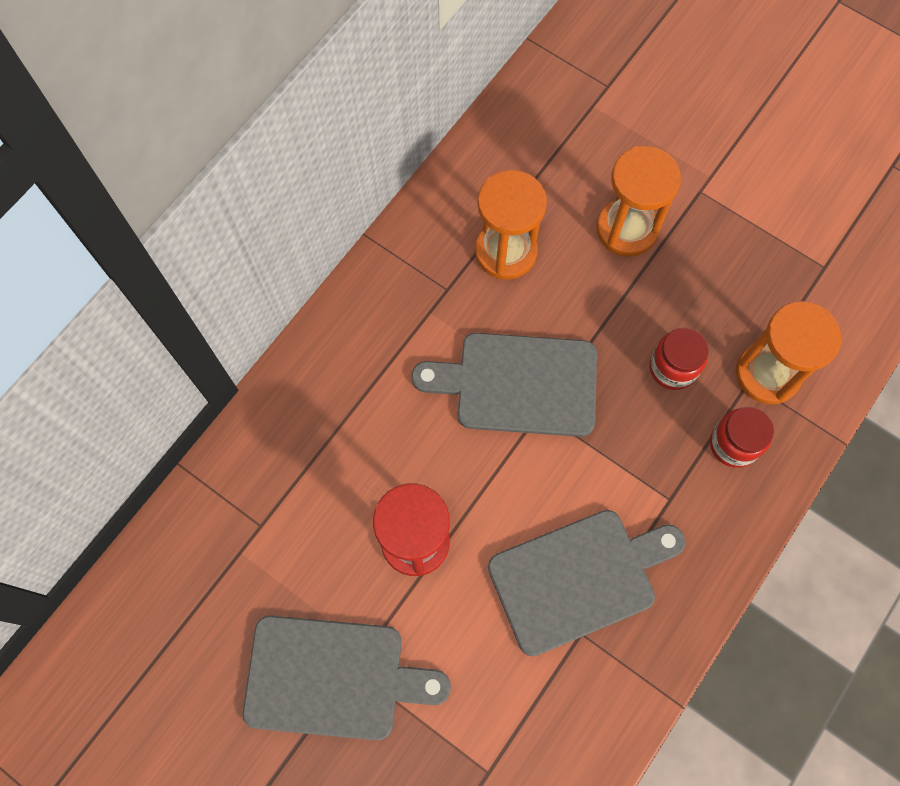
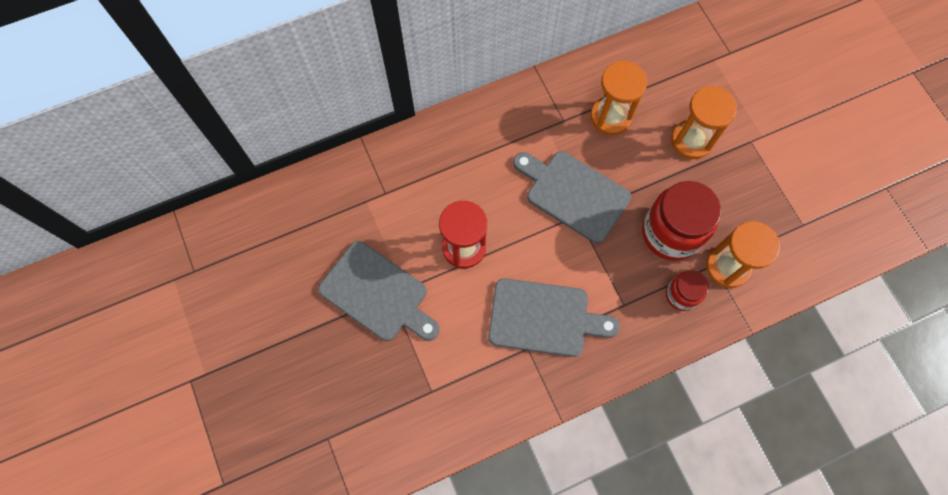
camera: 30 degrees right, 0 degrees up
red jar [650,328,709,390] -> red jar [642,181,721,261], size x1.86

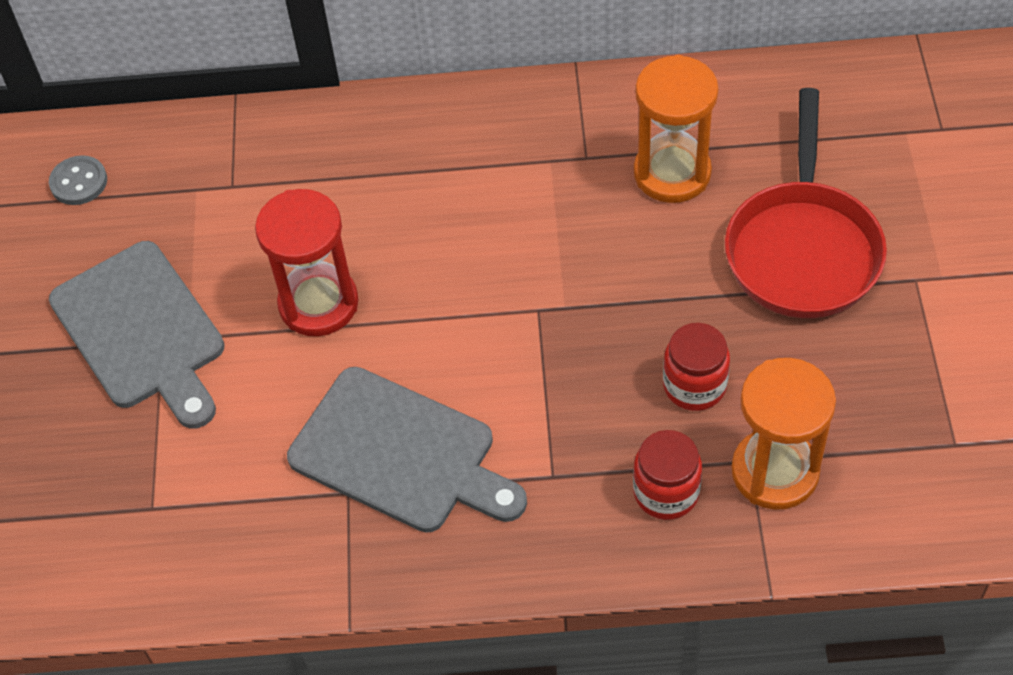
camera: 25 degrees right, 15 degrees down
grey cutting board [513,151,631,243] -> none
red jar [642,181,721,261] -> red jar [663,323,730,411], size x0.54
orange hourglass [671,86,737,159] -> red pan [725,88,887,318]
none -> grey button [49,155,107,205]

